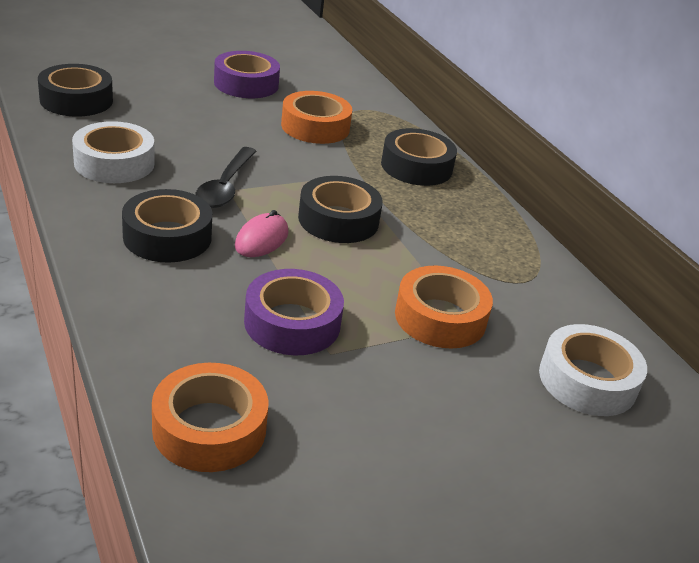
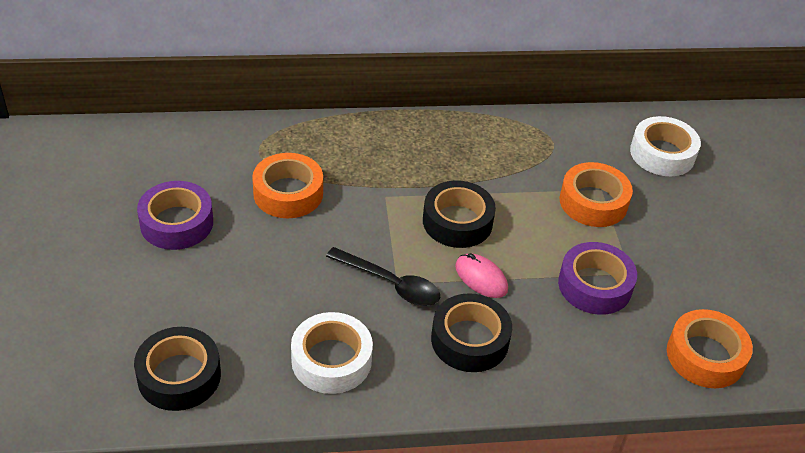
camera: 70 degrees left, 10 degrees up
black tape [381,128,457,186] -> none

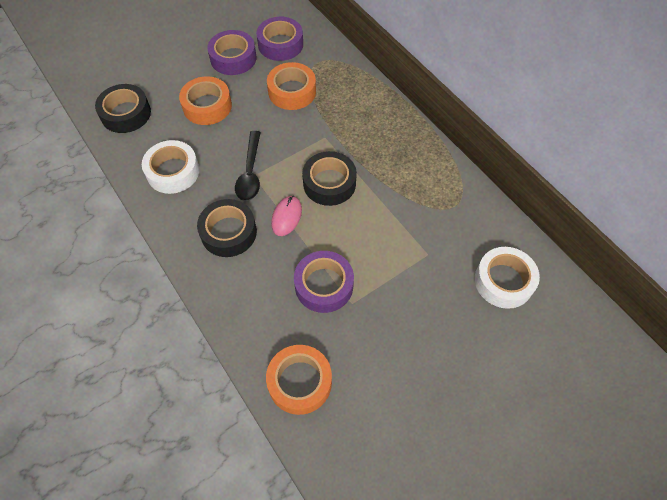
camera: 65 degrees right, 15 degrees up
orange tape [560,162,633,227] -> orange tape moved to [179,76,232,125]
none -> purple tape [256,17,303,61]

